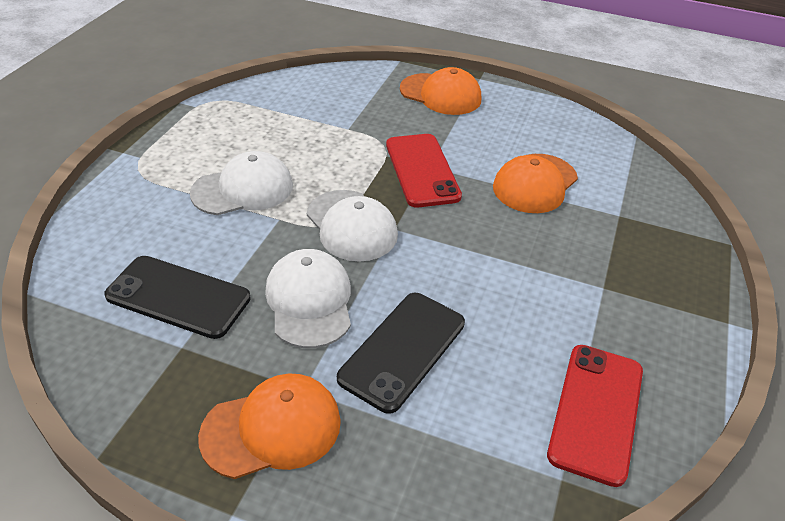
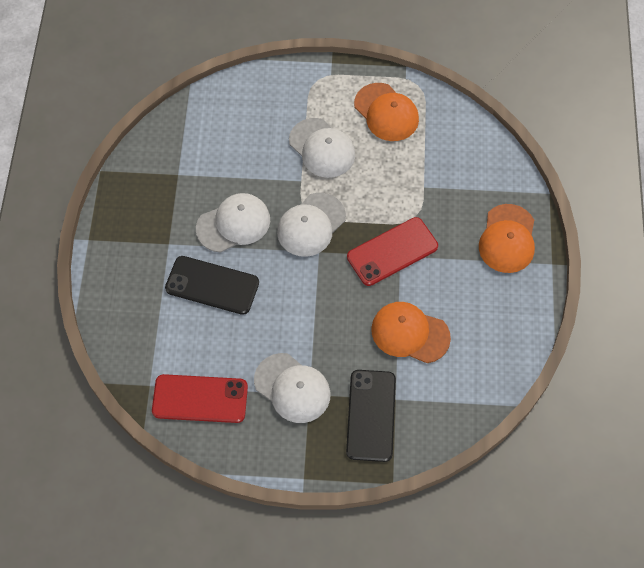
camera: 75 degrees right, 20 degrees up
black phone [104,256,251,339] -> black phone moved to [346,370,396,462]
orange cap [198,374,341,479] -> orange cap moved to [354,83,419,141]
none -> white cap [254,353,330,423]

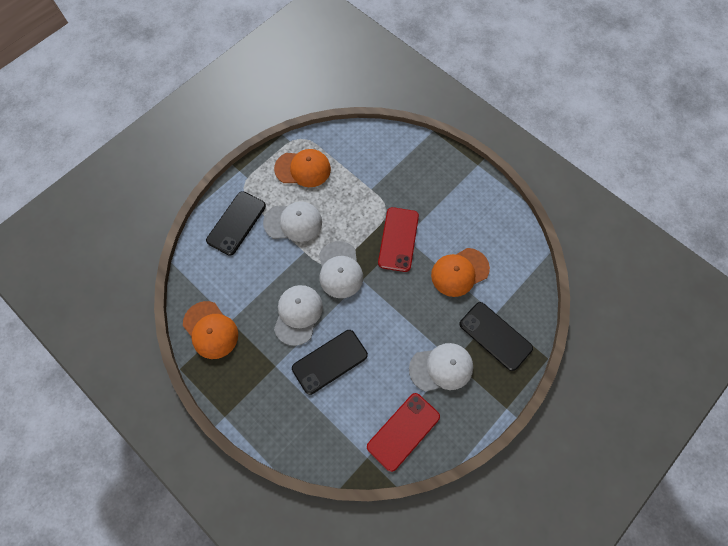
camera: 50 degrees left, 5 degrees up
orange cap [479,204,535,273] -> orange cap moved to [183,301,238,359]
none -> black phone [206,191,266,256]

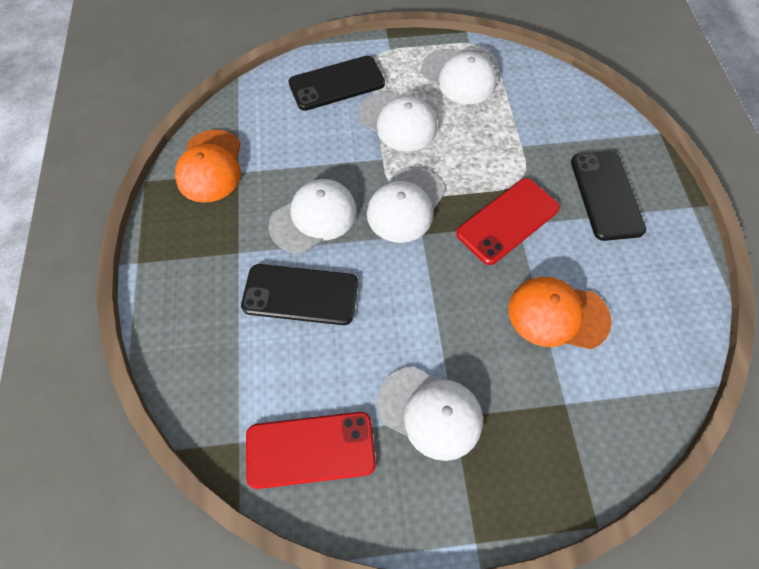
camera: 40 degrees right, 5 degrees down
orange cap [274,149,331,187] -> white cap [422,49,497,104]
black phone [459,302,533,371] -> black phone moved to [571,151,646,241]

